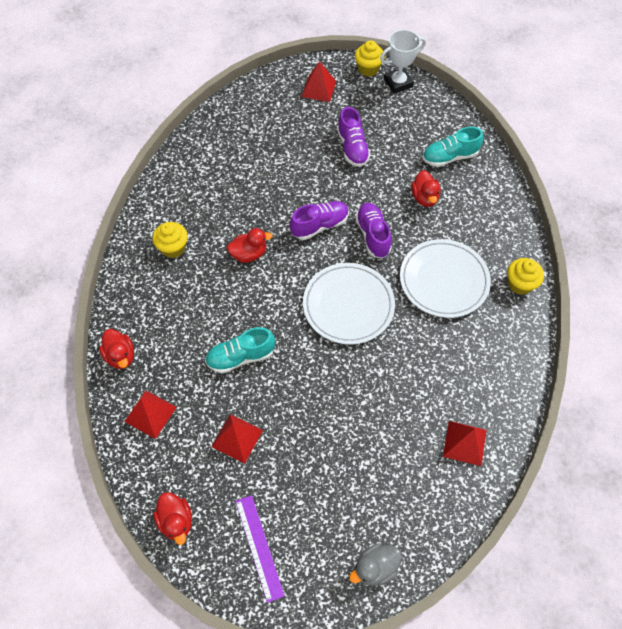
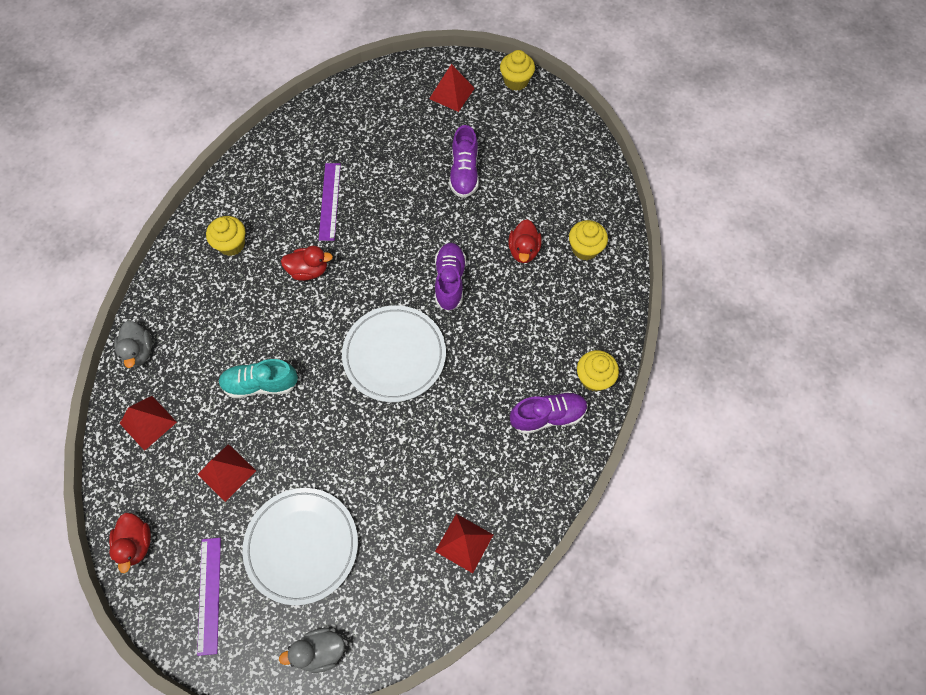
camera: 15 degrees right, 5 degrees up
red duck [99,329,134,369] -> grey duck [114,321,152,368]
purple shoe [290,201,349,240] -> purple shoe moved to [510,391,588,434]
white trophy [380,30,426,94] -> none
white plate [400,239,491,318] -> white plate moved to [242,488,358,605]
turquoise shoe [422,127,484,167] -> none
none -> purple ruler [319,163,341,241]
none -> yellow cupcake [569,220,608,260]

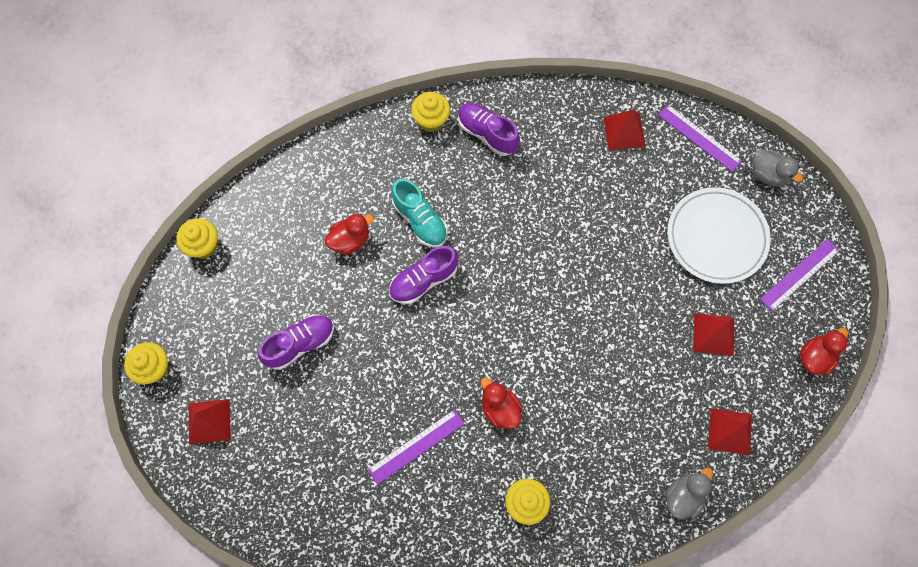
camera: 125 degrees left, 5 degrees up
turquoise shoe [219,359,298,398] -> turquoise shoe moved to [391,179,448,248]
white plate [342,305,446,402] -> none
yellow cupcake [569,220,608,260] -> yellow cupcake moved to [176,218,218,259]
none -> purple ruler [658,105,742,172]

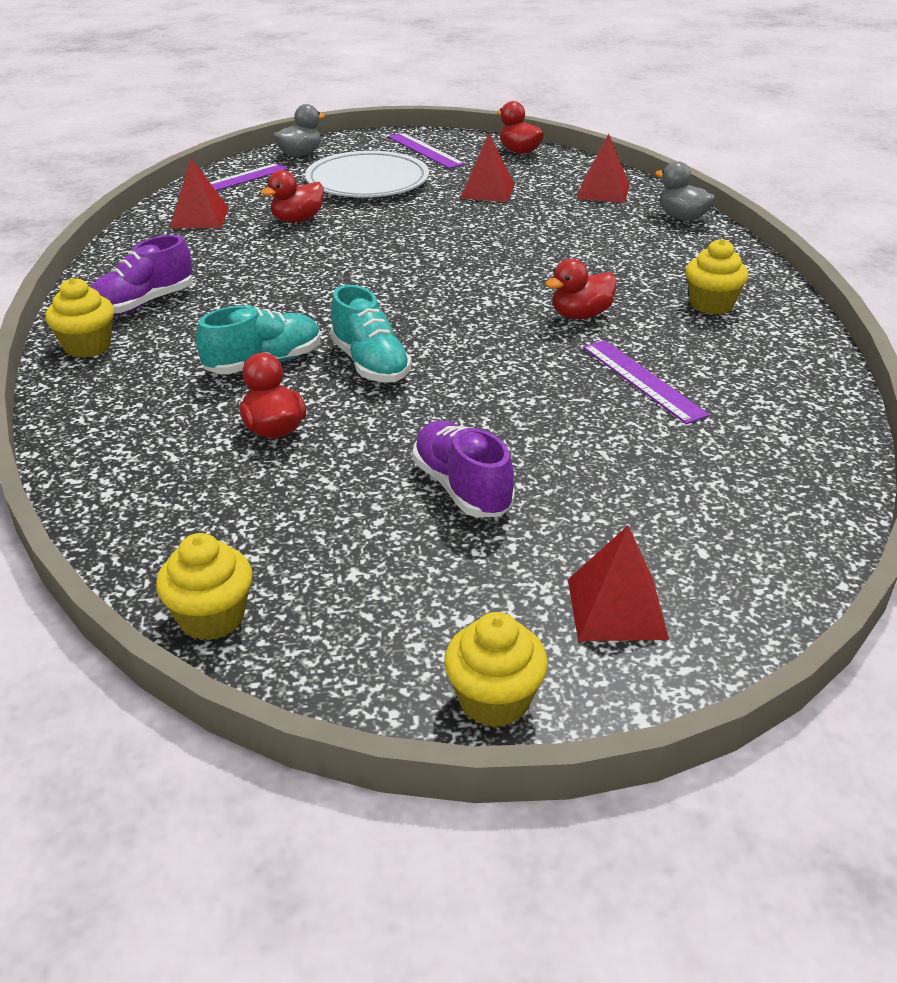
camera: 85 degrees left, 35 degrees down
purple shoe [389,246,458,304] -> turquoise shoe [330,285,411,383]
none -> red duck [261,170,324,223]

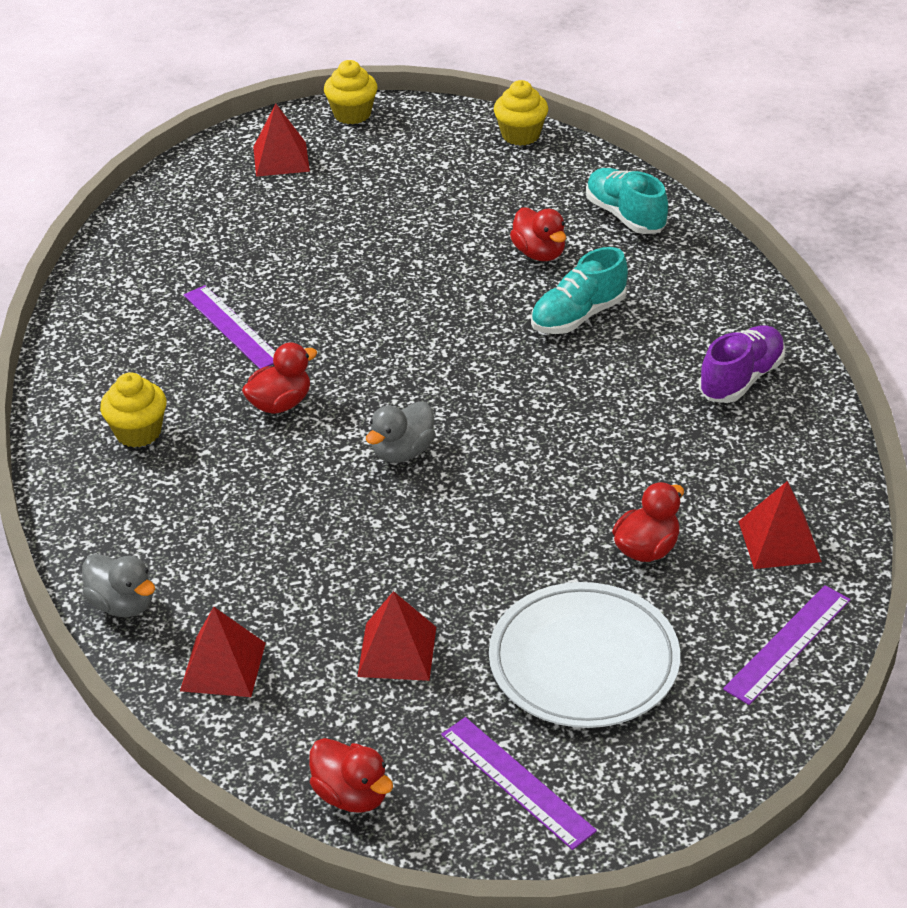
camera: 175 degrees right, 5 degrees up
yellow cupcake [45,278,114,358] -> none
grey duck [273,104,325,157] -> grey duck moved to [366,401,435,463]
turquoise shoe [330,285,411,383] -> turquoise shoe moved to [586,168,668,234]
purple shoe [412,421,515,518] -> none

